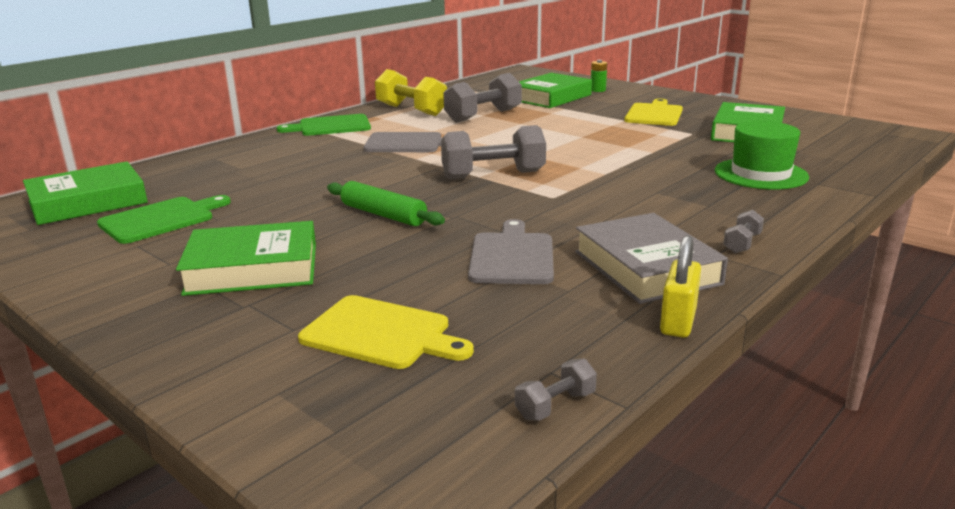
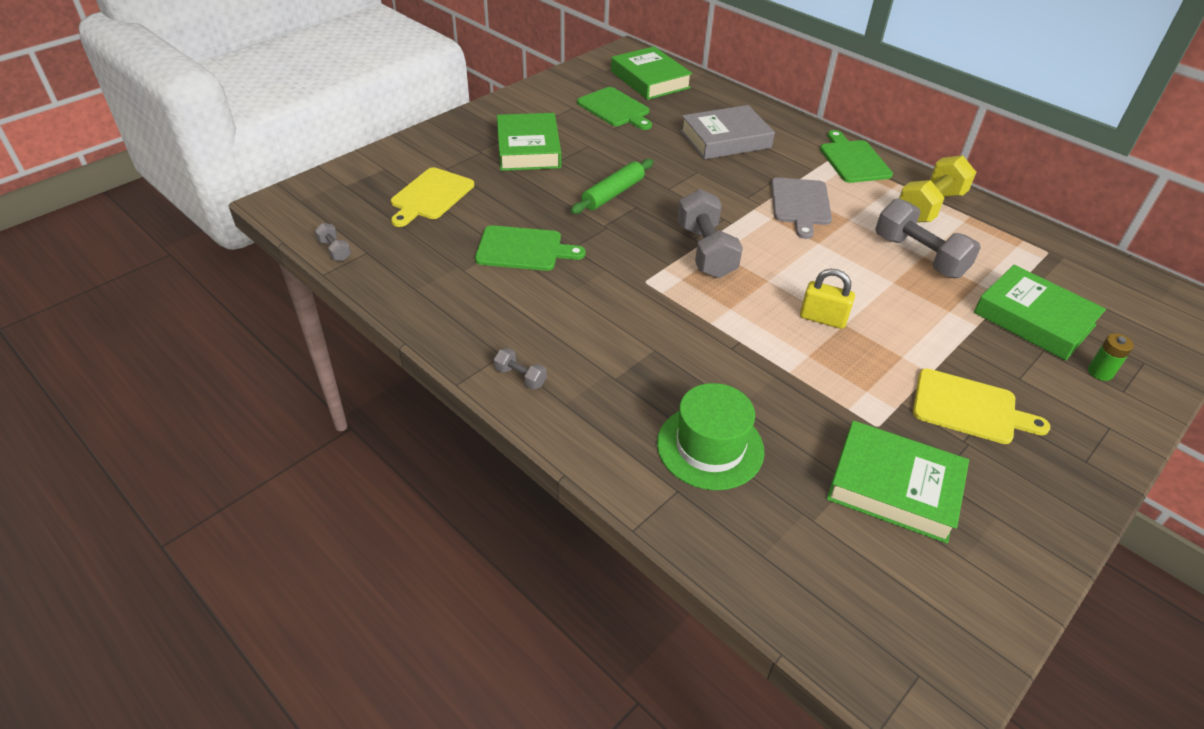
camera: 90 degrees right, 20 degrees up
grey cutting board [468,219,554,284] -> green cutting board [475,225,586,271]
grey book [575,213,728,304] -> grey book moved to [680,105,775,159]
yellow padlock [660,235,701,338] -> yellow padlock moved to [800,269,855,329]

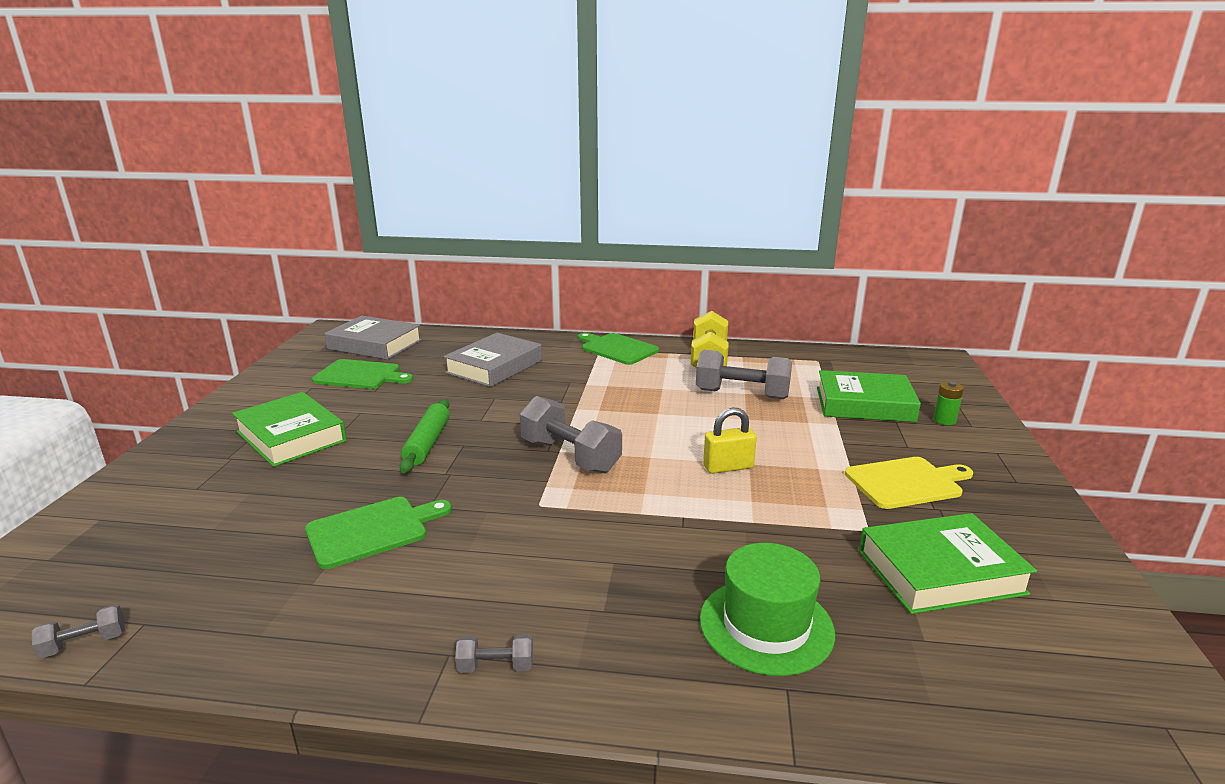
camera: 35 degrees left, 20 degrees down
grey dumbbell [315,223,351,261] -> grey dumbbell turned 45 degrees counterclockwise [32,604,125,658]
yellow cutting board [391,167,474,227] -> none
green book [611,46,692,100] -> grey book [324,316,422,360]
grey cutting board [771,178,832,239] -> none

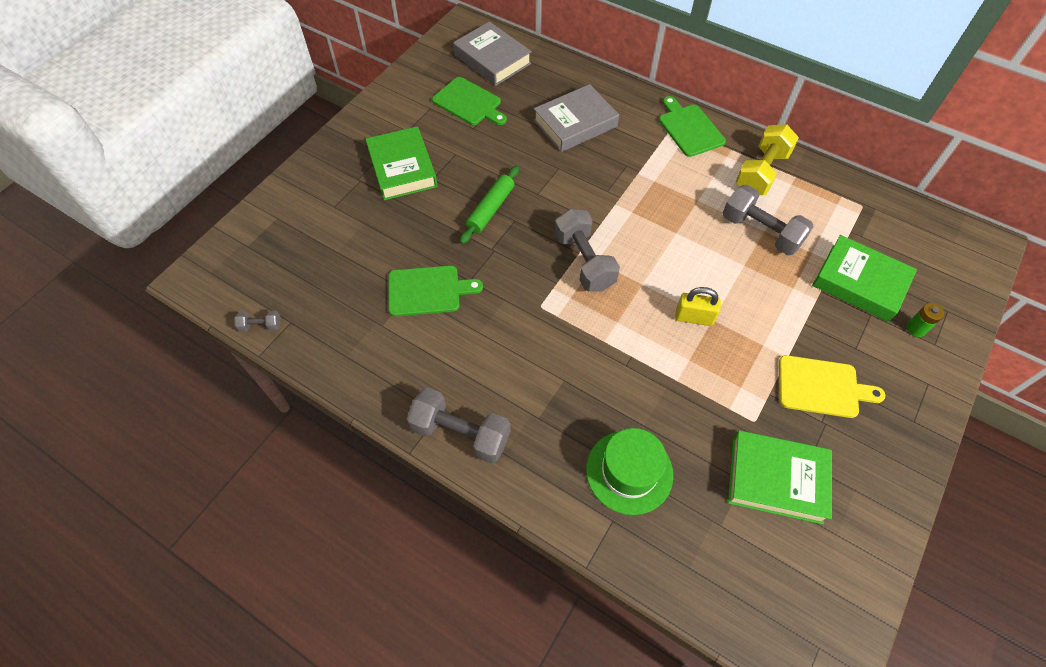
camera: 25 degrees right, 35 degrees up
grey dumbbell [455,634,533,673] -> grey dumbbell [407,387,510,463], size x2.16

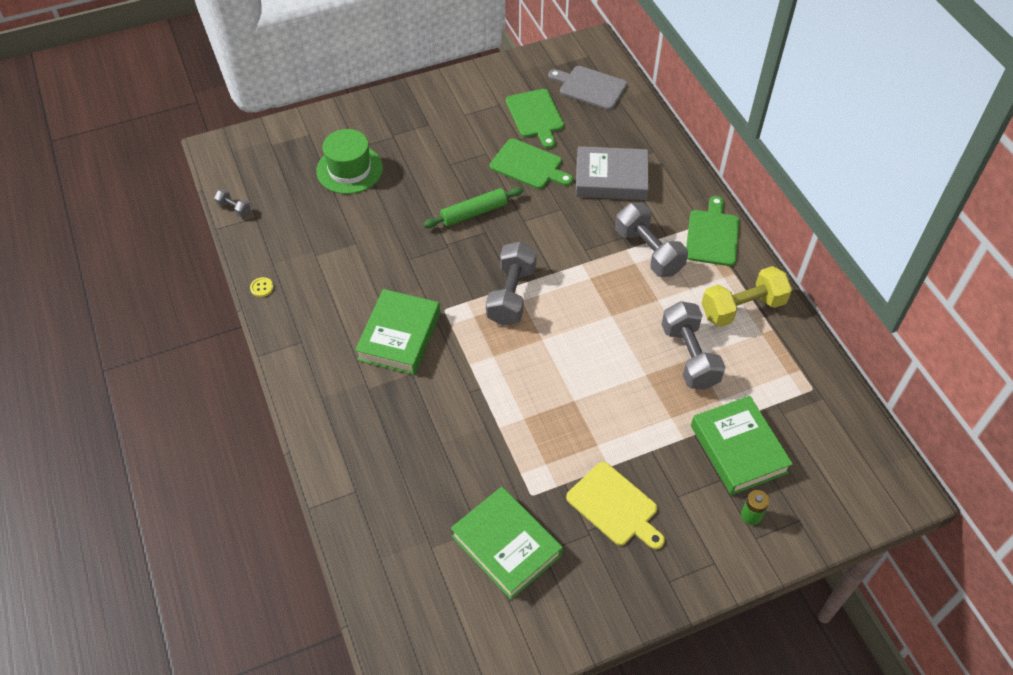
camera: 35 degrees right, 5 degrees down
green book [366,126,438,200] -> green book moved to [355,289,440,375]
green cutting board [388,265,483,316] -> green cutting board moved to [490,139,573,189]
grey dumbbell [407,387,510,463] -> grey dumbbell moved to [615,203,688,277]
grey book [453,21,532,86] -> grey cutting board [548,66,627,110]
green hat [586,428,673,515] -> green hat moved to [316,129,383,194]
yellow padlock [675,287,721,326] -> none
none -> yellow button [250,277,274,297]

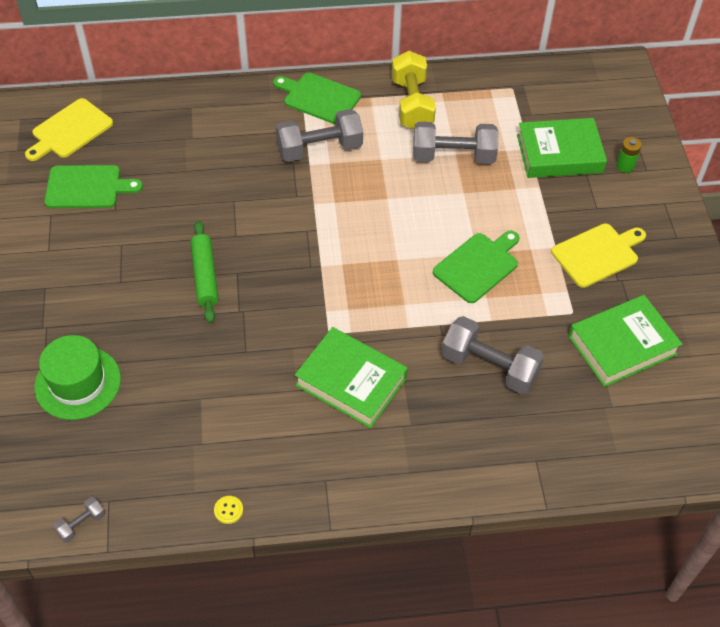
camera: 75 degrees left, 0 degrees up
grey dumbbell [486,241,537,326] -> grey dumbbell moved to [441,316,544,394]
green cutting board [490,139,573,189] -> green cutting board moved to [433,231,519,303]
grey cutting board [548,66,627,110] -> yellow cutting board [25,98,113,161]
grey book [576,146,649,200] -> none

